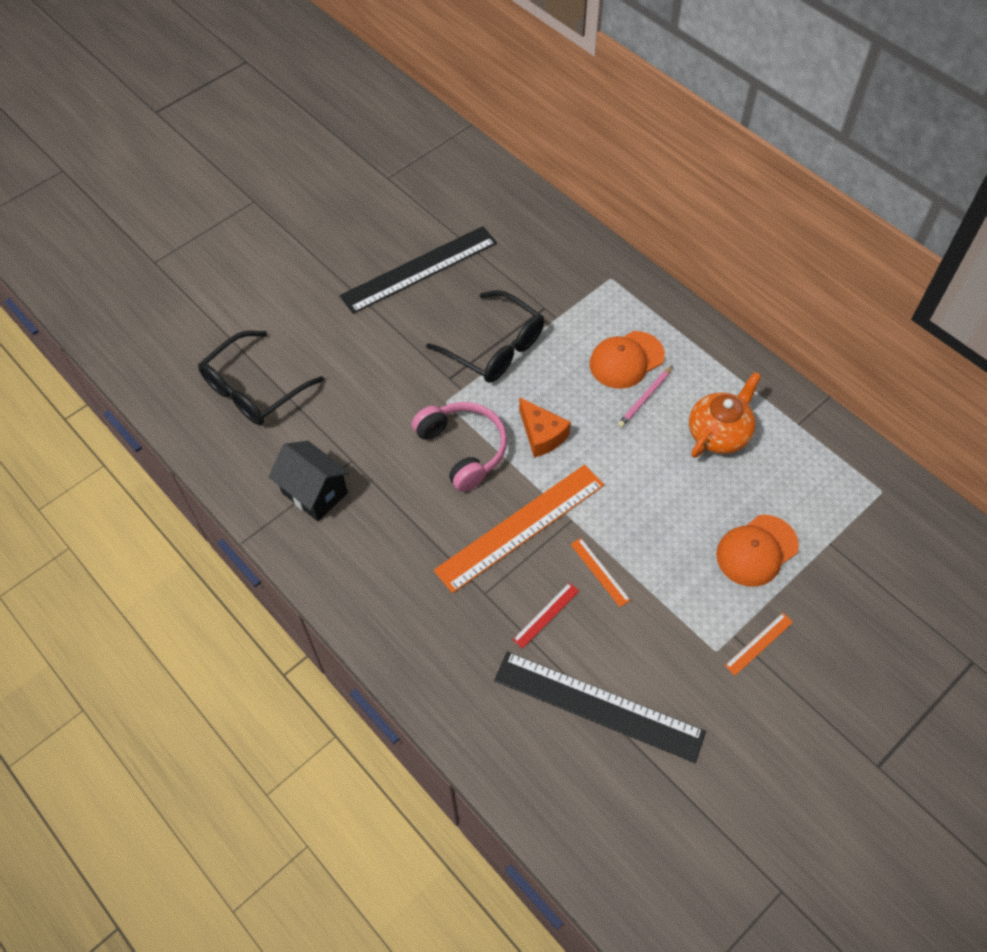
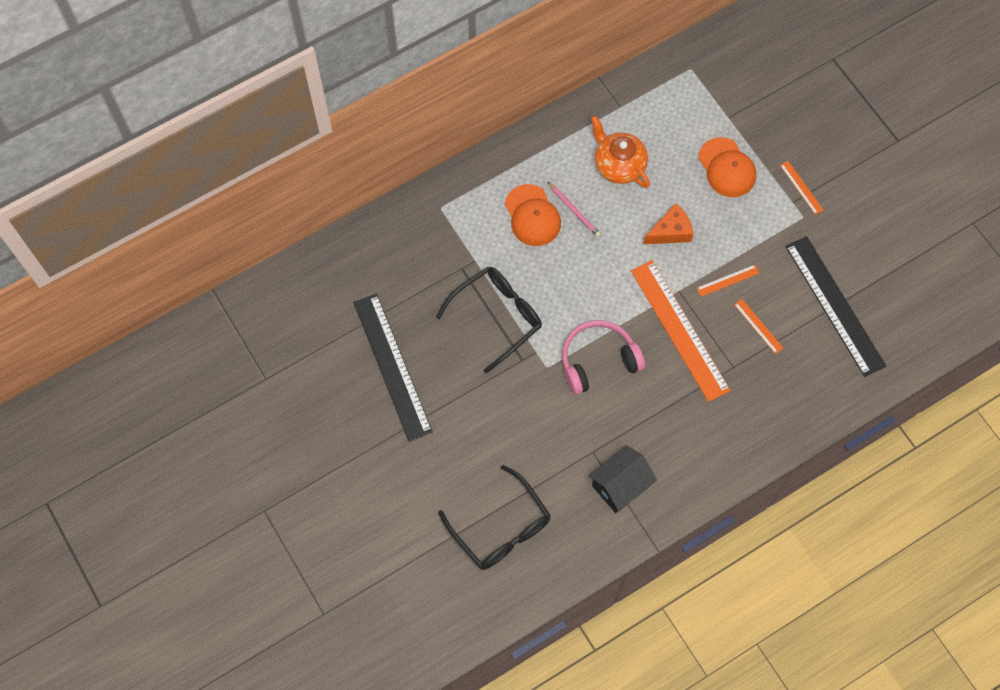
camera: 80 degrees left, 10 degrees up
black ruler [494,651,706,763] -> black ruler turned 60 degrees counterclockwise [785,236,886,377]
red ruler [513,583,579,649] -> orange ruler [734,299,784,354]
orange cheese [519,398,571,458] -> orange cheese moved to [643,203,694,244]

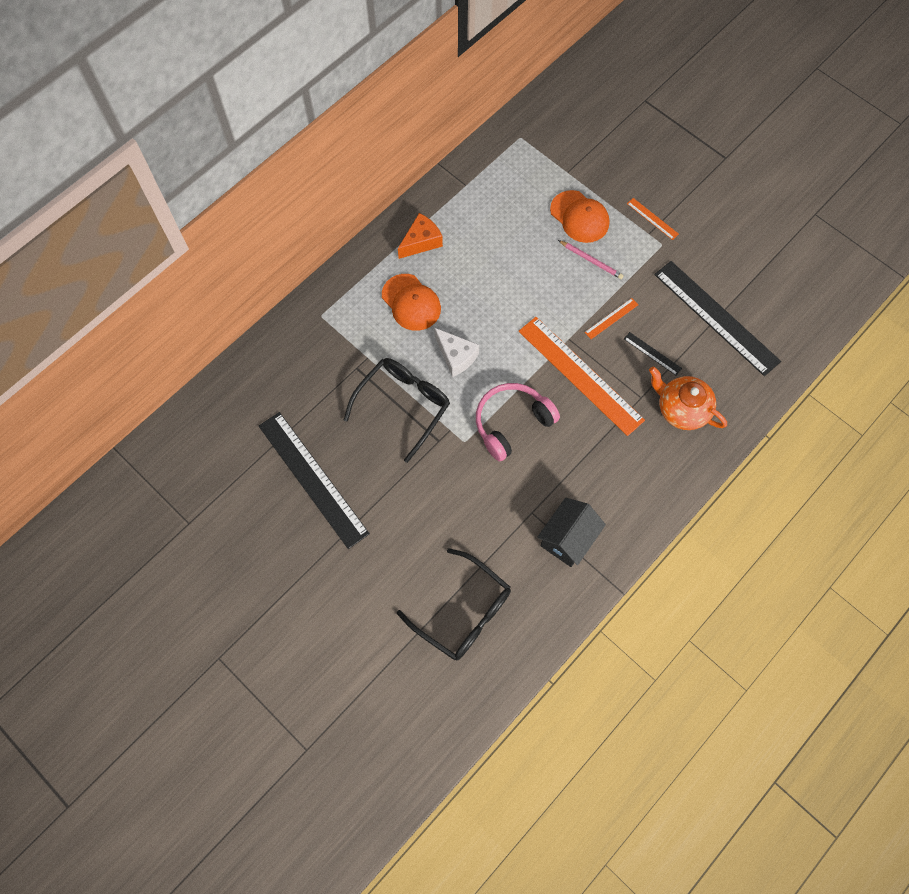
camera: 15 degrees left, 0 degrees up
pink pencil [548,182,601,237] -> pink pencil moved to [558,240,624,279]
orange teapot [591,115,650,188] -> orange teapot moved to [649,366,727,430]
orange cheese [643,203,694,244] -> orange cheese moved to [398,213,443,259]
orange ruler [734,299,784,354] -> black ruler [624,332,682,375]
none -> white cheese [434,328,479,377]

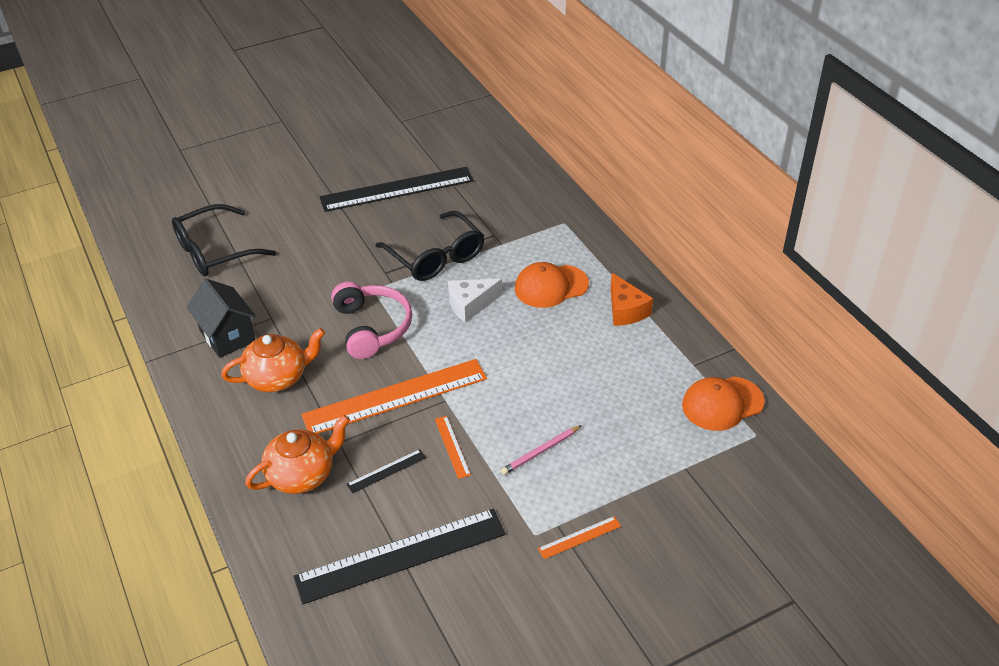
camera: 110 degrees right, 25 degrees down
orange cap [550,190,609,243] -> orange cap moved to [682,376,765,431]
none -> orange teapot [221,328,325,392]

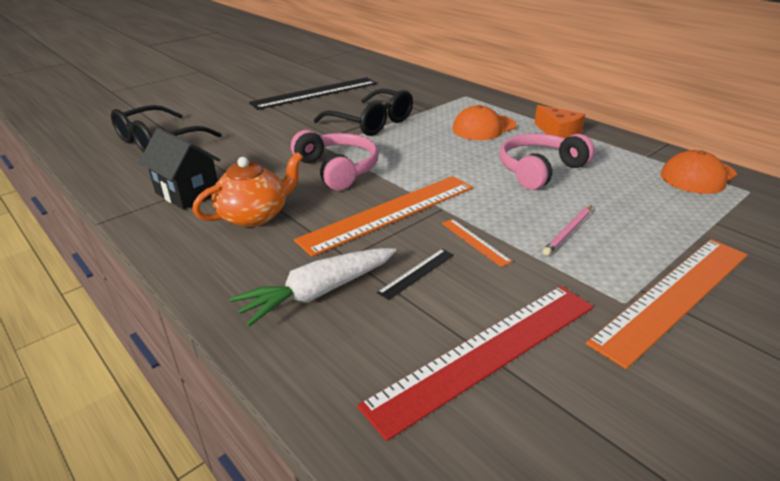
camera: 15 degrees left, 10 degrees down
orange teapot [245,415,350,494] -> white carrot [230,248,396,327]
black ruler [294,509,506,604] -> red ruler [357,286,594,441]
white cheese [448,278,502,323] -> none
orange ruler [538,516,621,559] -> orange ruler [586,239,748,369], size x2.39
none -> pink headphones [500,133,595,190]

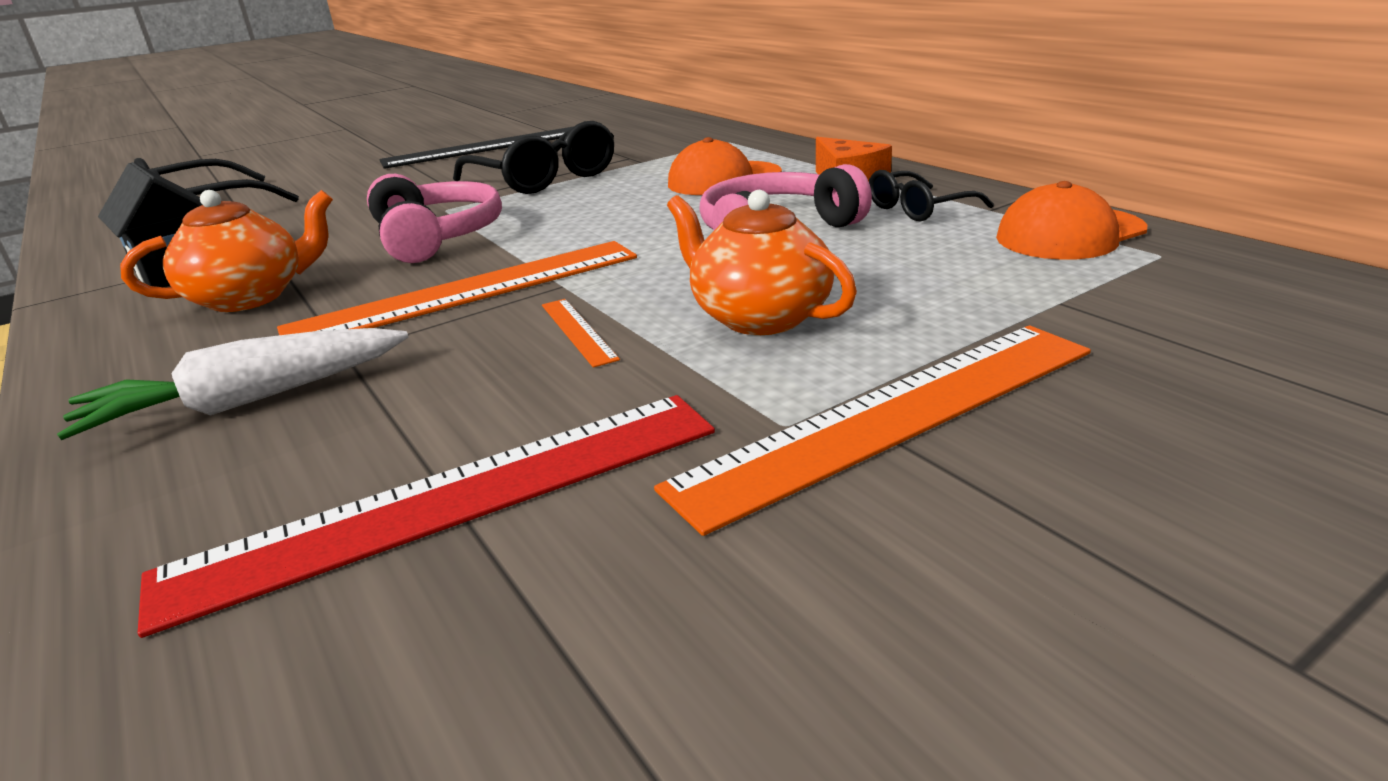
camera: 10 degrees right, 5 degrees down
black ruler [377,249,454,300] -> none
pink pencil [543,206,592,256] -> orange teapot [667,190,857,335]
none -> black glasses [869,170,994,221]

